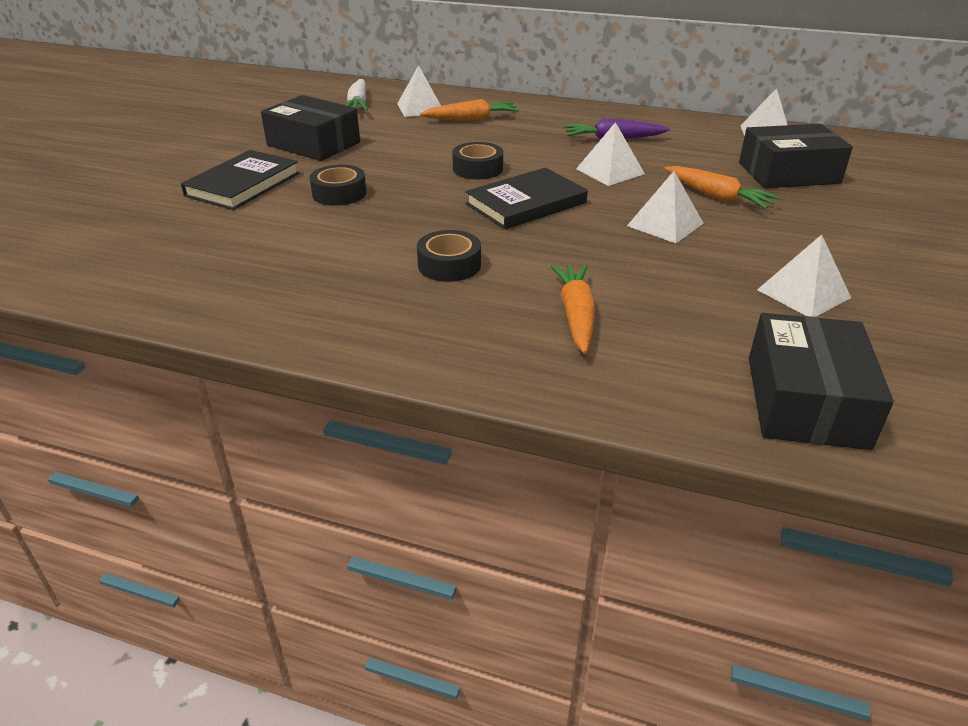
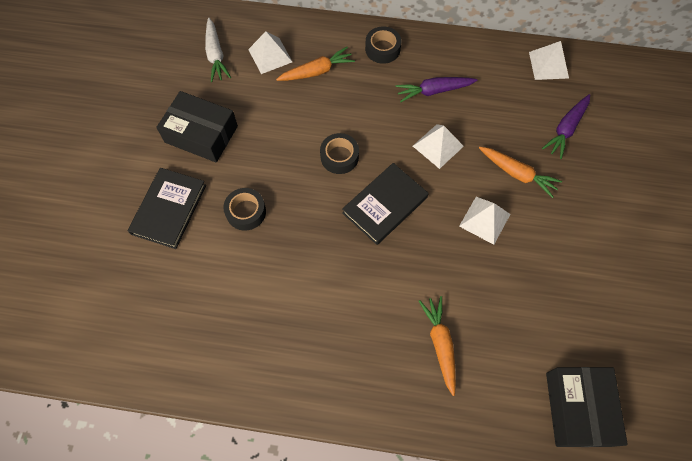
camera: 10 degrees left, 30 degrees up
black tape [417,230,481,282] -> black tape moved to [365,27,401,64]
black box [739,124,853,188] -> purple carrot [542,94,590,159]
white pyramid [757,235,851,317] -> none

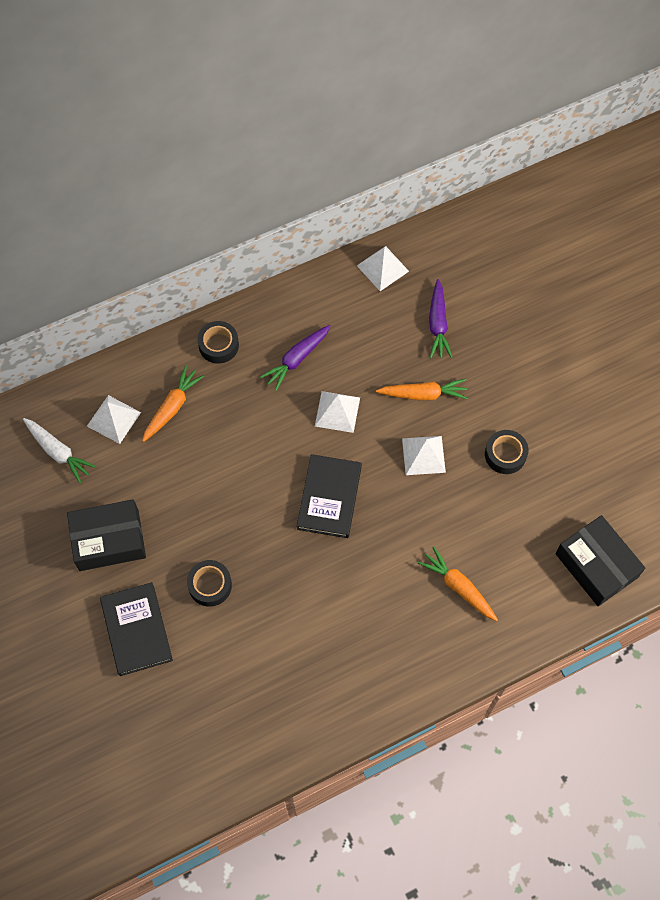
camera: 35 degrees left, 0 degrees up
black tape [320,133,359,174] -> black tape moved to [485,430,529,474]

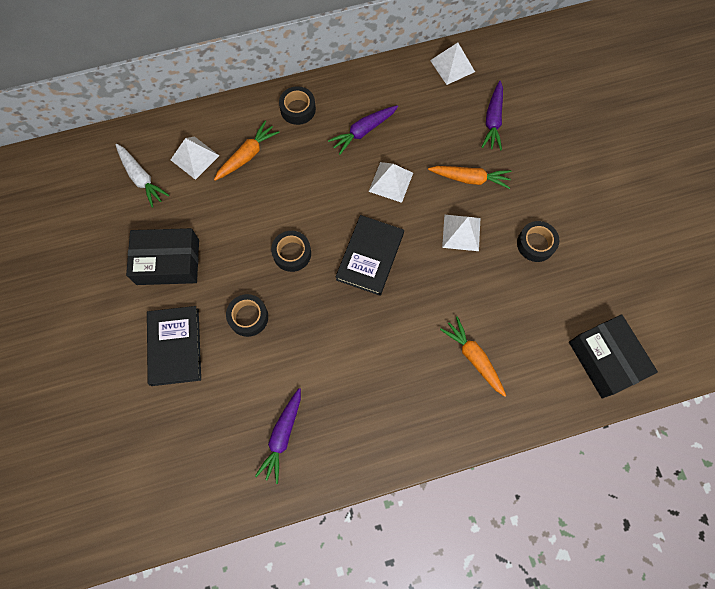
camera: 10 degrees right, 5 degrees up
none -> purple carrot [255,388,301,484]
none -> black tape [271,231,311,272]

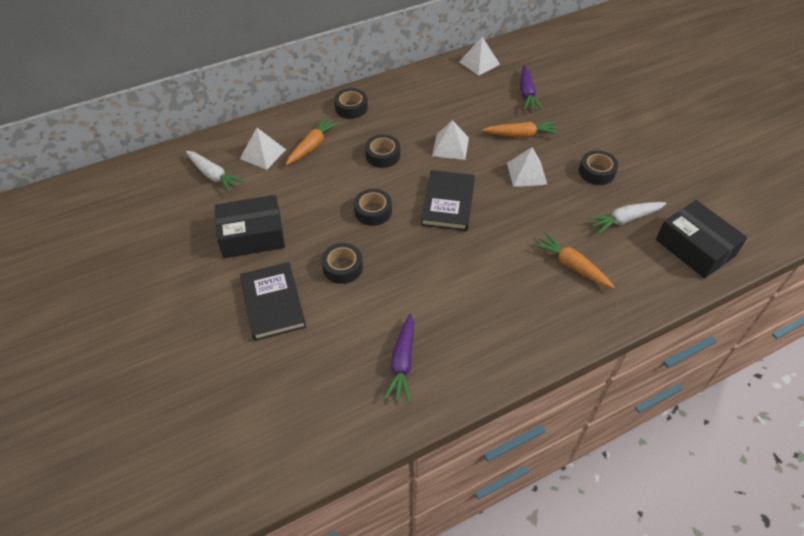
camera: 10 degrees left, 20 degrees down
purple carrot [328,105,398,155] -> none
none -> black tape [365,134,400,168]
none -> white carrot [587,202,667,234]

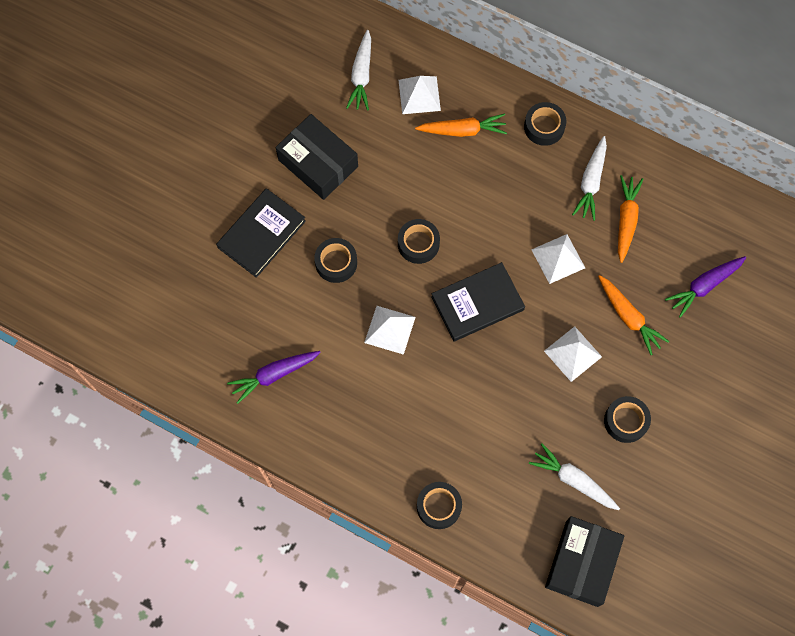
camera: 55 degrees right, 20 degrees up
black tape [365,134,400,168] -> black tape moved to [417,482,462,529]
white pyramid [459,37,500,76] -> white pyramid moved to [364,306,416,355]
orange carrot [533,232,615,289] -> orange carrot moved to [618,175,644,263]
none -> white carrot [572,136,607,221]

